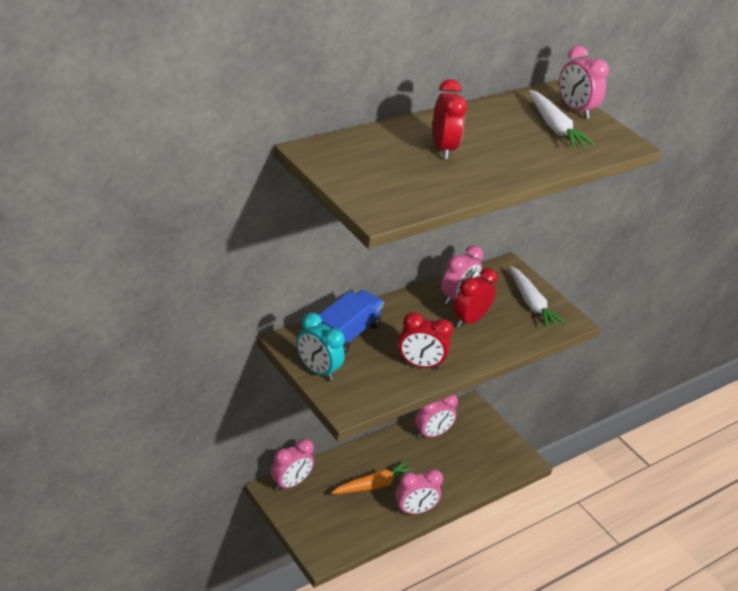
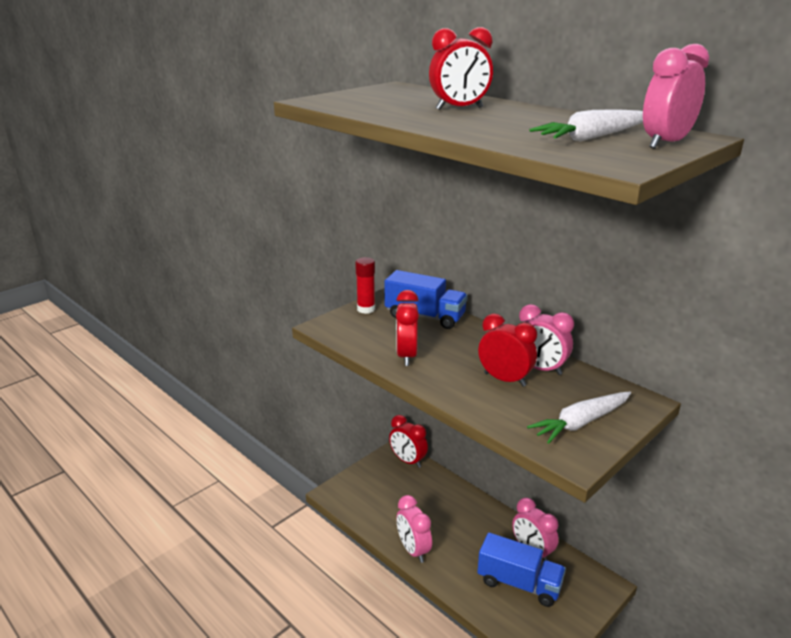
camera: 85 degrees right, 10 degrees down
pink clock [270,439,314,491] -> red clock [389,415,428,468]
turquoise clock [297,313,345,381] -> red glue stick [355,257,375,314]
orange carrot [331,461,417,494] -> none
none -> blue truck [477,532,566,607]

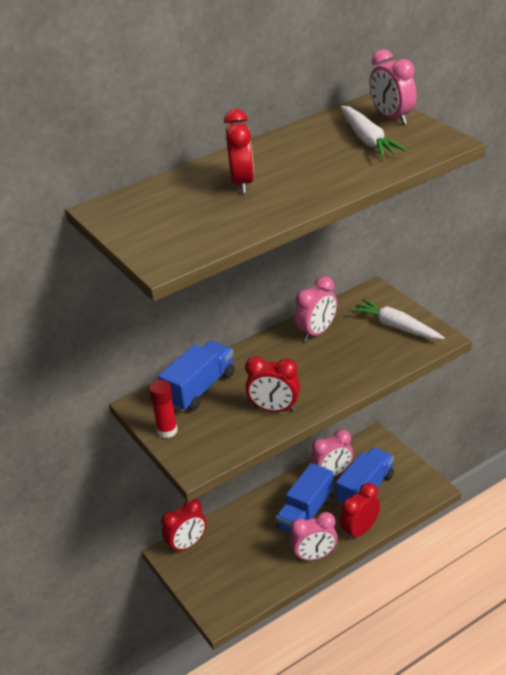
camera: 75 degrees left, 10 degrees up
red clock [478,313,537,387] -> red clock moved to [340,483,380,541]
white carrot [527,392,631,444] -> white carrot turned 150 degrees clockwise [351,299,445,339]
none -> blue truck [276,463,334,533]

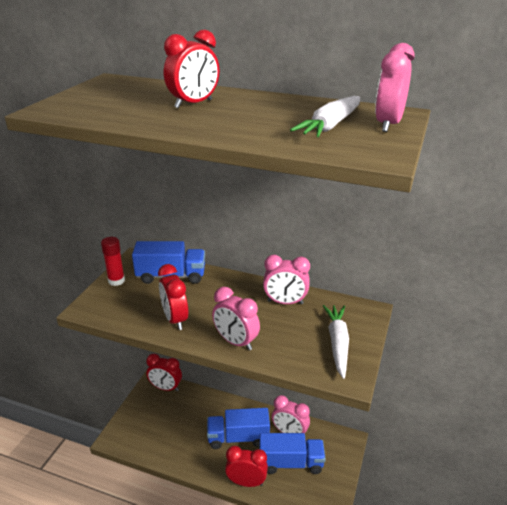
camera: 50 degrees right, 5 degrees down
pink clock [290,512,338,561] -> pink clock moved to [212,287,260,351]

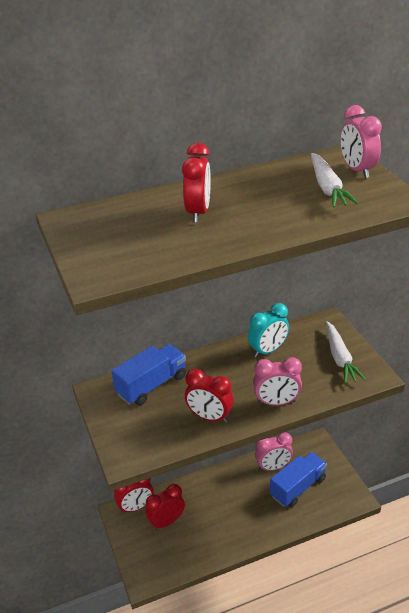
camera: 40 degrees left, 5 degrees up
red glue stick [101,237,125,286] -> none
blue truck [207,408,270,449] -> none
red clock [225,446,268,487] -> red clock moved to [145,484,185,530]
pink clock [263,255,310,304] -> turquoise clock [248,303,289,358]
white carrot [323,305,349,379] -> white carrot turned 150 degrees counterclockwise [326,321,366,384]

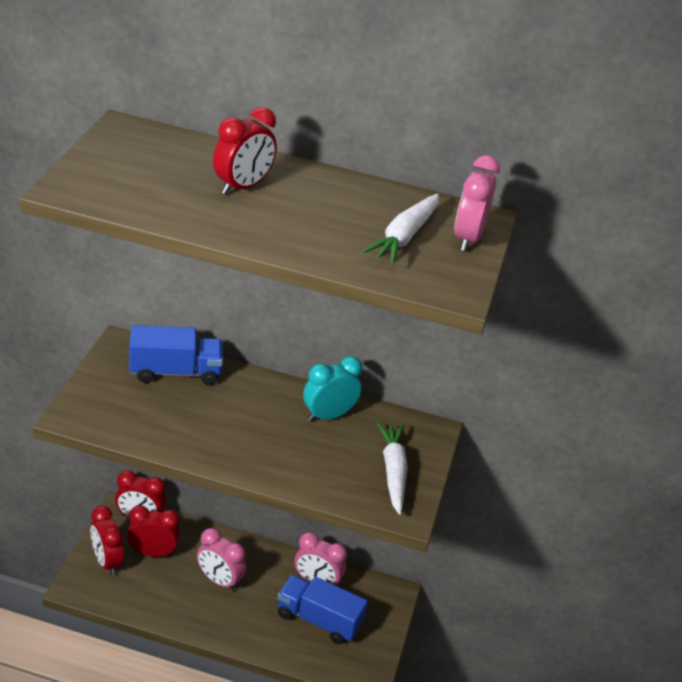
camera: 30 degrees right, 0 degrees up
red clock [185,369,234,423] -> red clock moved to [90,506,124,576]
turquoise clock [248,303,289,358] -> turquoise clock turned 150 degrees clockwise [303,356,362,422]
pink clock [253,357,302,406] -> pink clock moved to [197,528,246,591]
blue truck [270,452,327,507] -> blue truck turned 150 degrees counterclockwise [277,575,368,644]
white carrot [326,321,366,384] -> white carrot turned 150 degrees clockwise [376,422,408,515]

